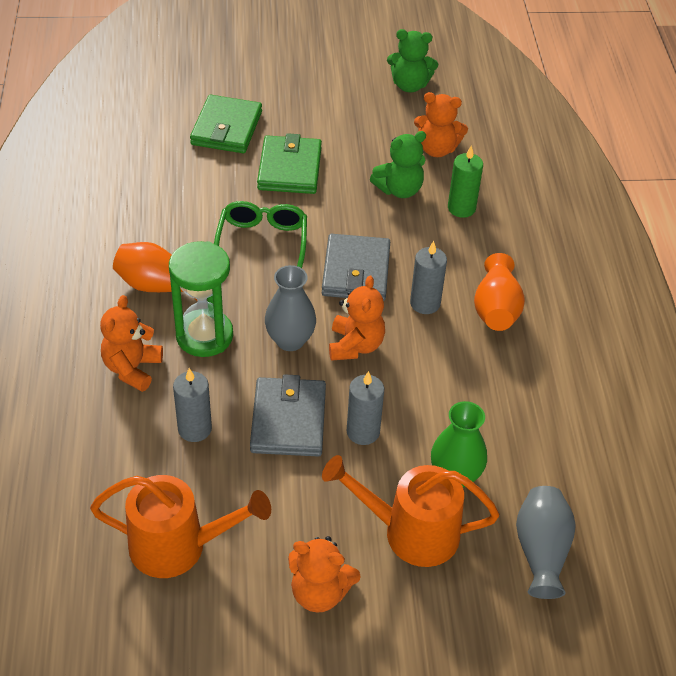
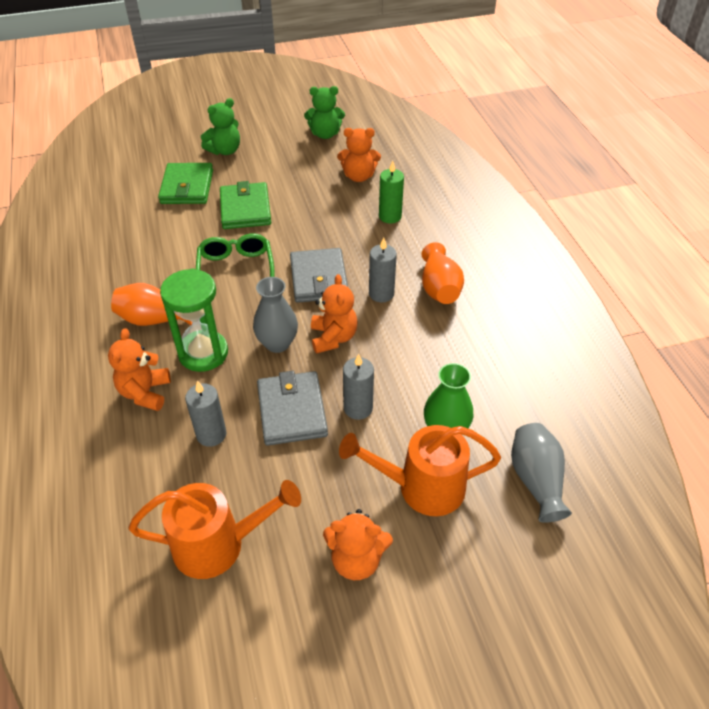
camera: 10 degrees left, 0 degrees up
green teddy bear [370,131,426,198] -> green teddy bear moved to [201,98,240,155]

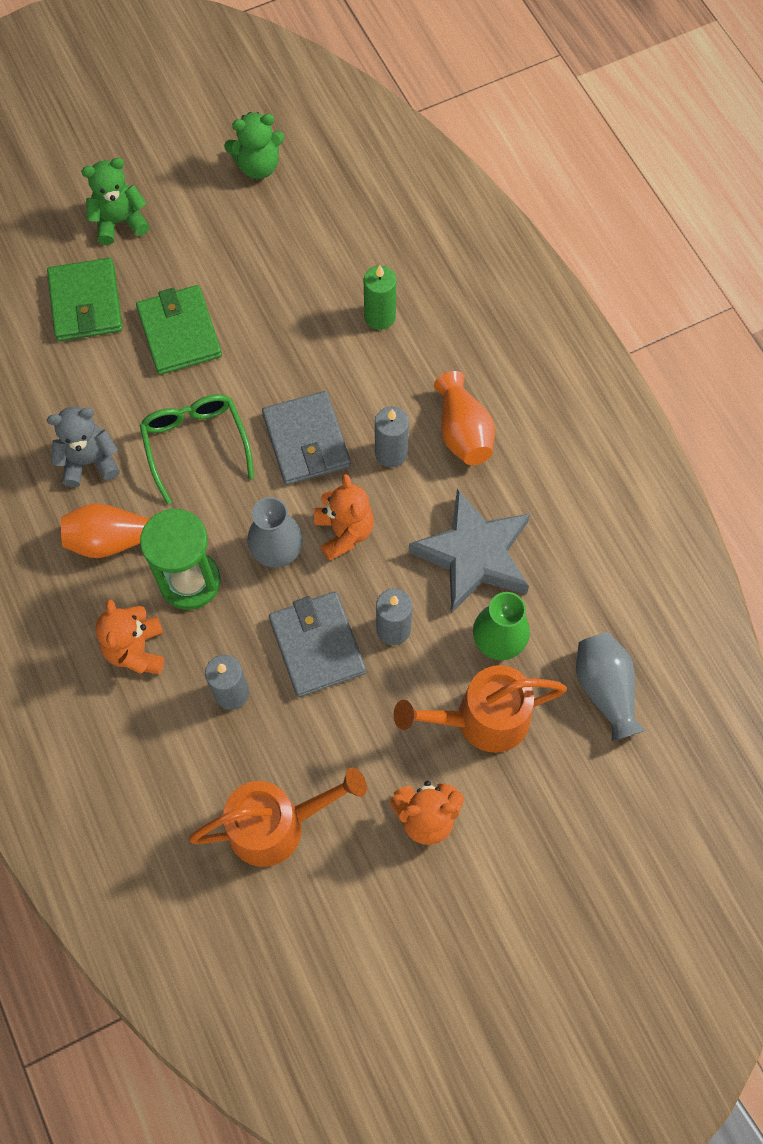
camera: 10 degrees left, 20 degrees up
green teddy bear [201,98,240,155] -> green teddy bear turned 150 degrees counterclockwise [81,158,149,245]
orange teddy bear [337,128,381,182] -> none
none -> grey teddy bear [47,407,120,487]
none -> grey star [409,488,530,613]

